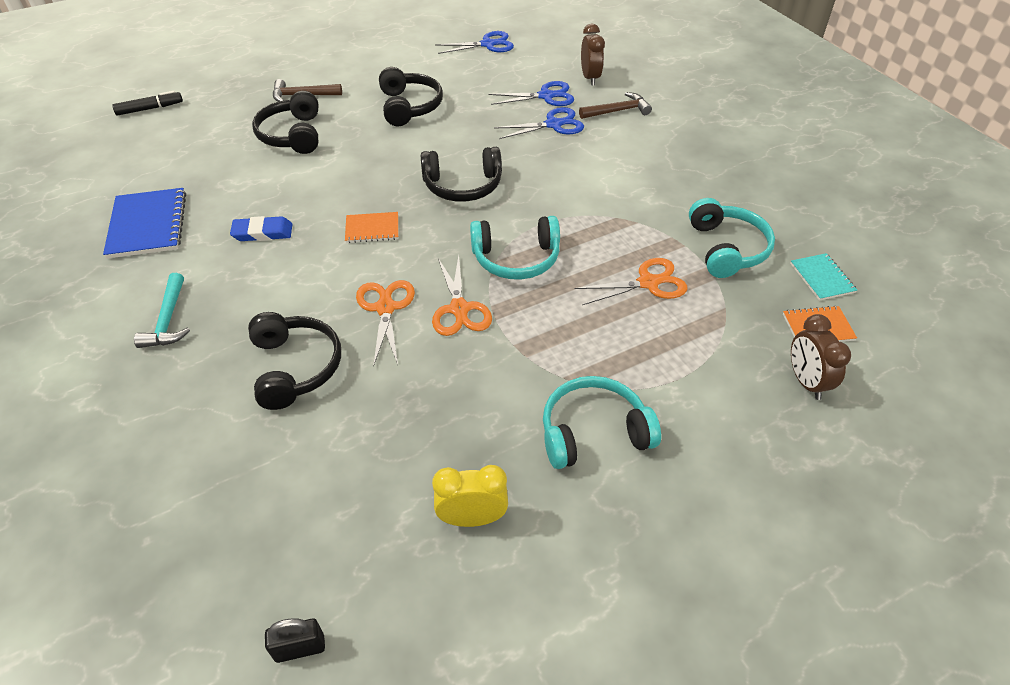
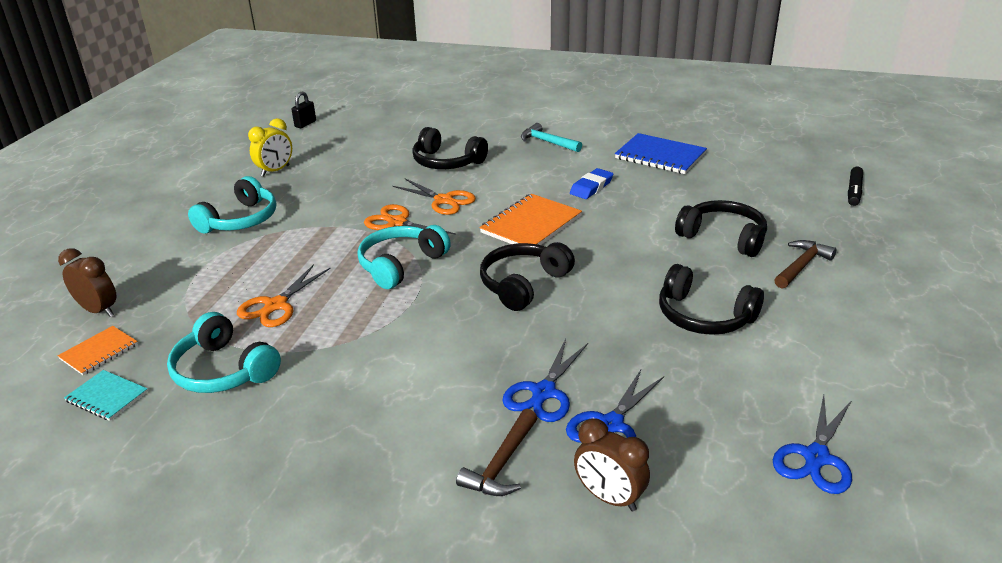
camera: 135 degrees right, 15 degrees down
orange notebook [345,212,398,243] -> orange notebook [479,194,582,245], size x1.75

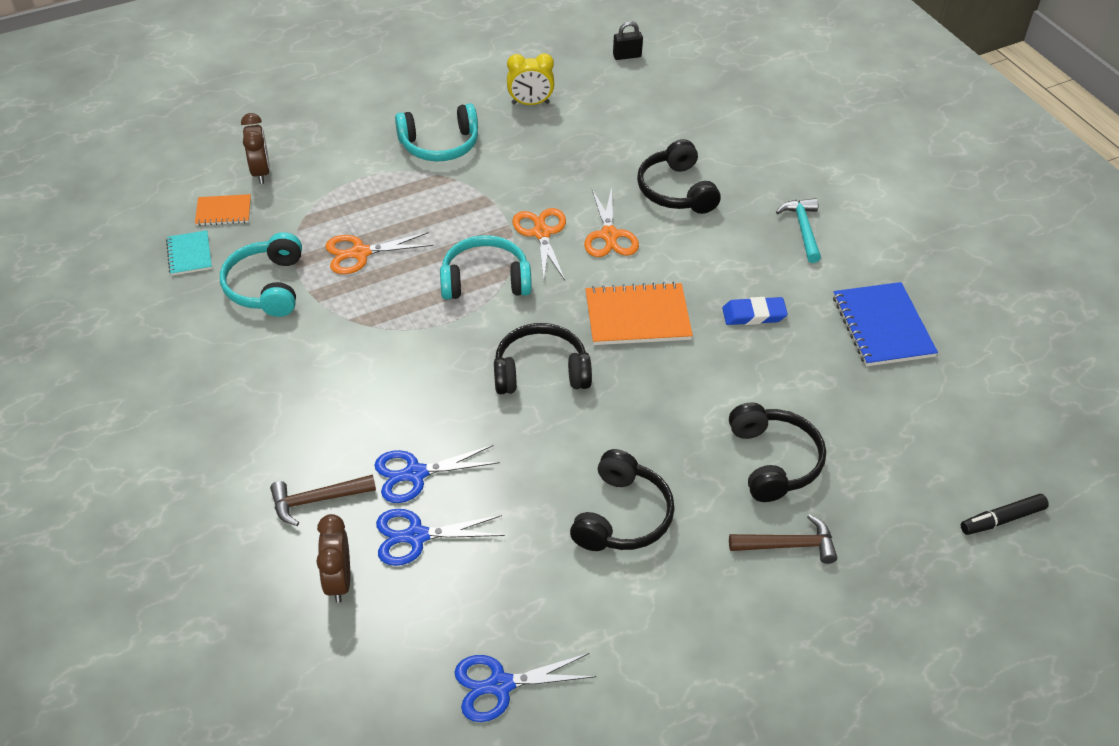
camera: 45 degrees right, 15 degrees up
black headphones [659,264,764,335] -> black headphones turned 150 degrees counterclockwise [570,449,675,551]

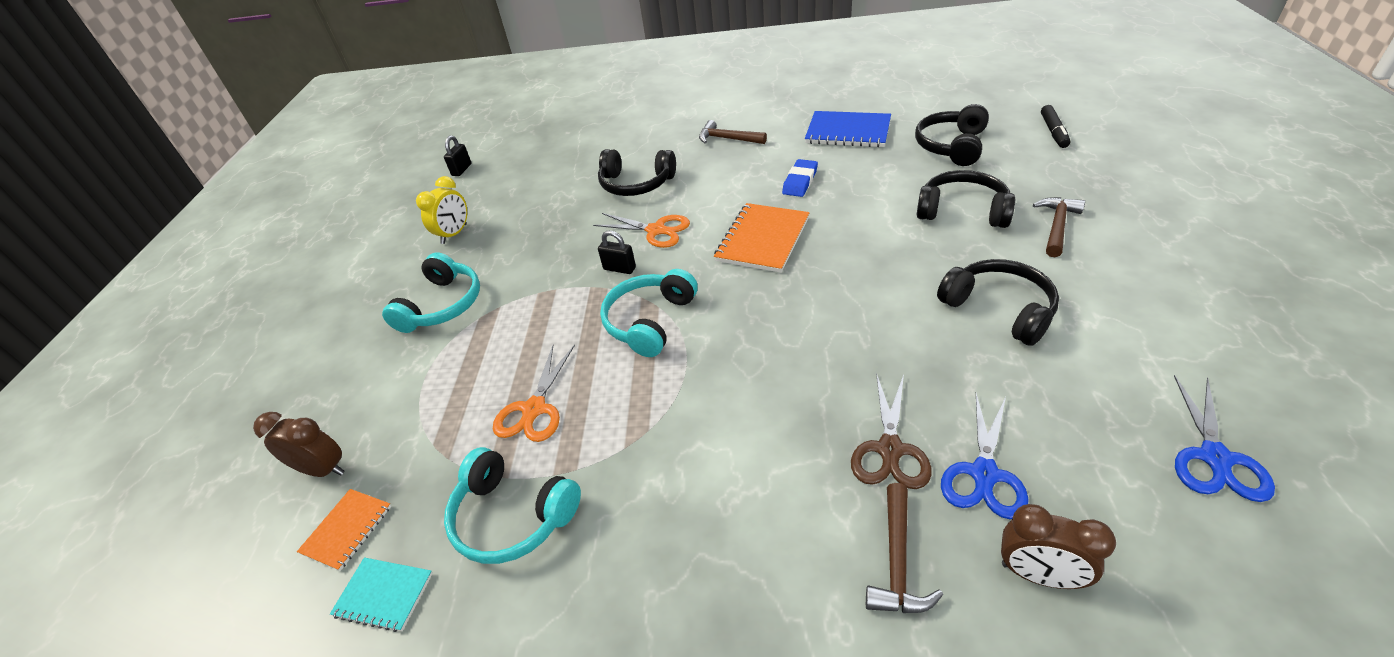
camera: 55 degrees left, 5 degrees down
blue scissors [374,445,500,503] -> brown scissors [851,373,932,489]
black headphones [494,323,592,394] -> black headphones moved to [915,104,989,166]
orange scissors [512,208,566,280] -> black padlock [598,231,636,274]
turquoise hammer [776,198,821,263] -> brown hammer [699,120,767,144]

